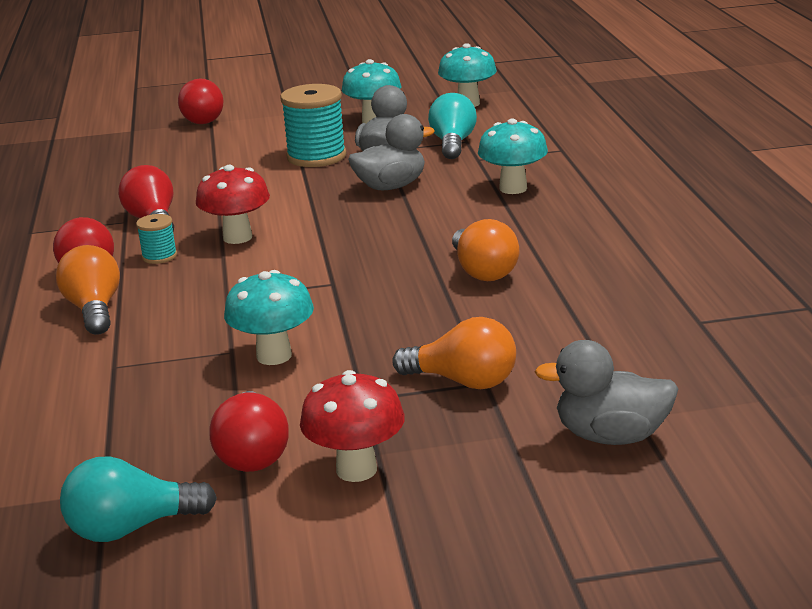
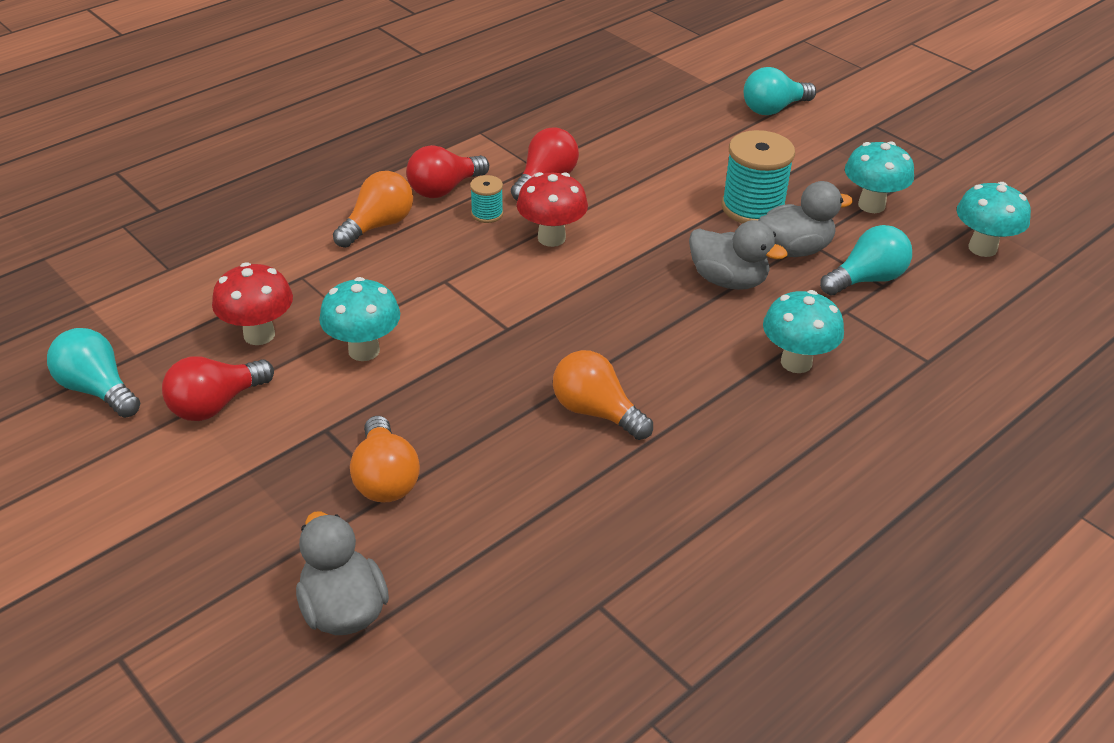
camera: 55 degrees right, 15 degrees up
red light bulb [178,78,223,124] -> turquoise light bulb [744,67,816,115]
red mushroom [300,370,405,482] -> red mushroom moved to [212,262,293,345]
orange light bulb [452,219,519,281] -> orange light bulb turned 90 degrees clockwise [553,350,653,440]

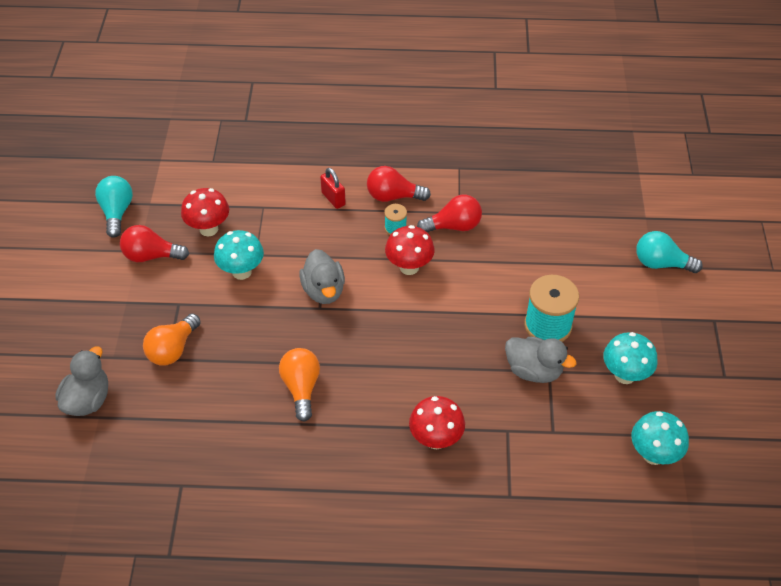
camera: 45 degrees right, 10 degrees up
orange light bulb [333,171,413,248] -> red padlock [320,168,346,209]
grey duck [689,220,788,290] -> grey duck moved to [299,249,345,304]
turquoise mushroom [763,290,844,373] -> red mushroom [409,396,465,449]
turquoise light bulb [820,225,912,296] -> none

